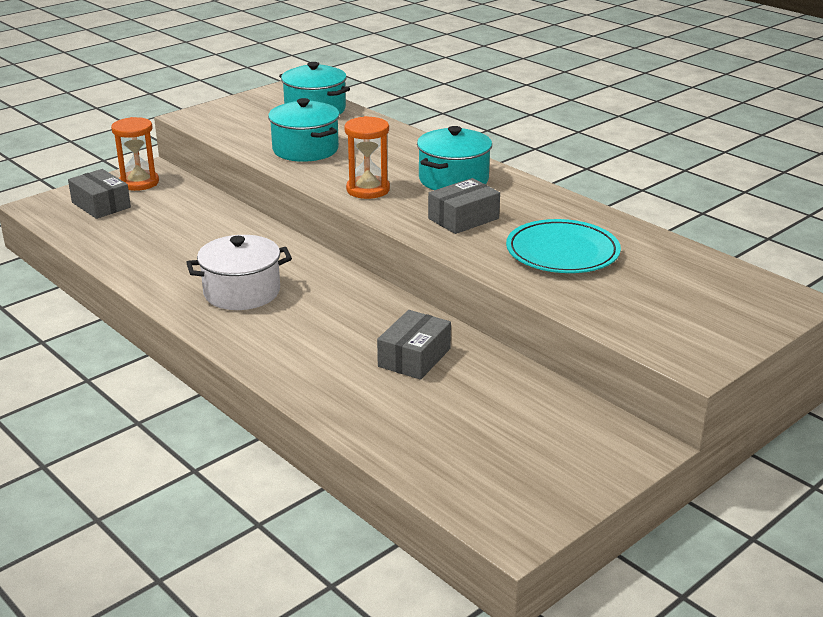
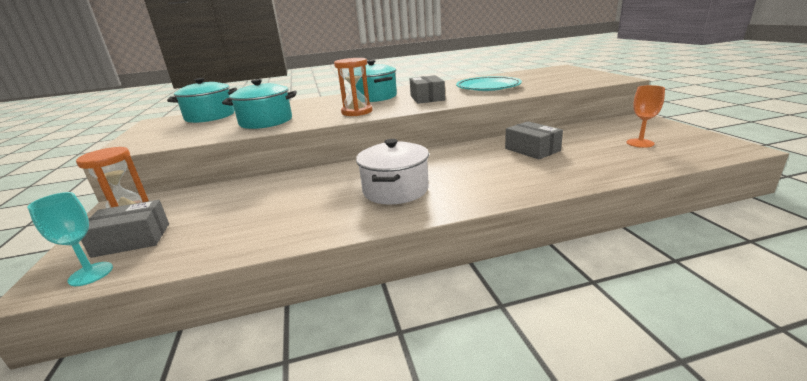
camera: 60 degrees left, 5 degrees down
none -> turquoise goblet [27,192,113,286]
none -> orange goblet [626,85,665,148]

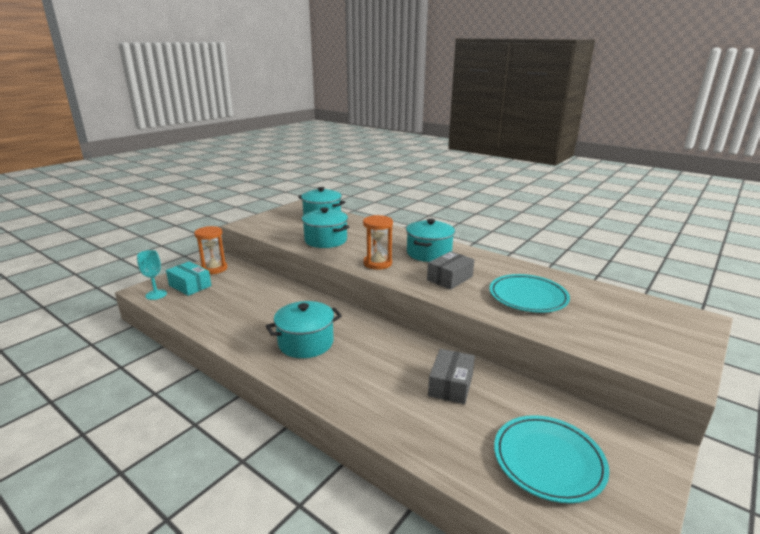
camera: 50 degrees right, 0 degrees up
grey box [81,200,169,258] -> turquoise box [166,261,211,296]
white pot [356,139,429,204] -> turquoise pot [266,301,342,358]
orange goblet [626,85,665,148] -> turquoise plate [494,415,609,503]

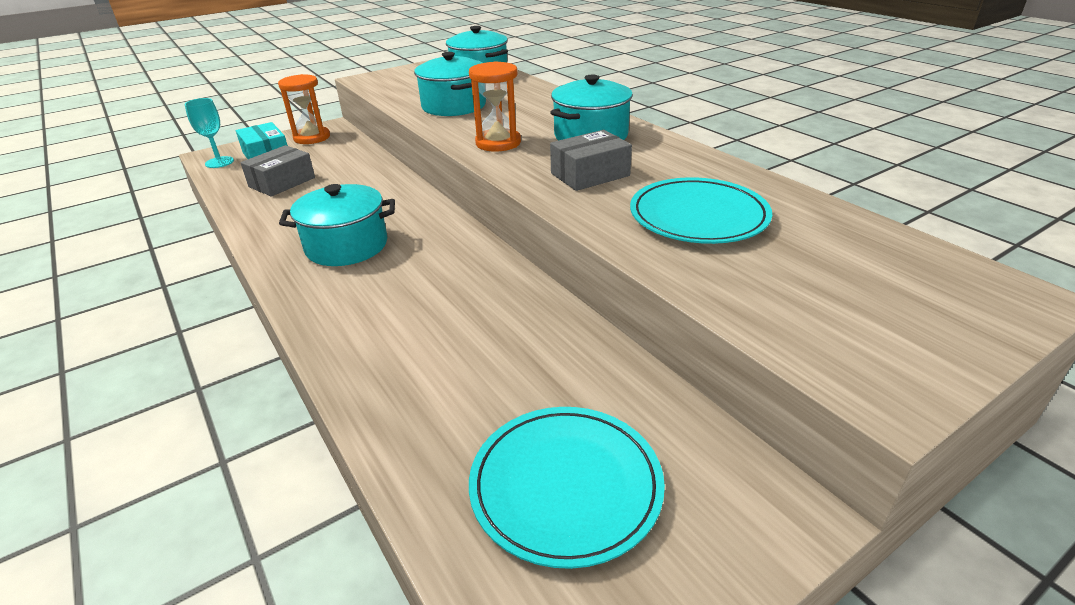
camera: 20 degrees right, 10 degrees up
grey box [428,349,475,404] -> grey box moved to [241,145,315,197]

